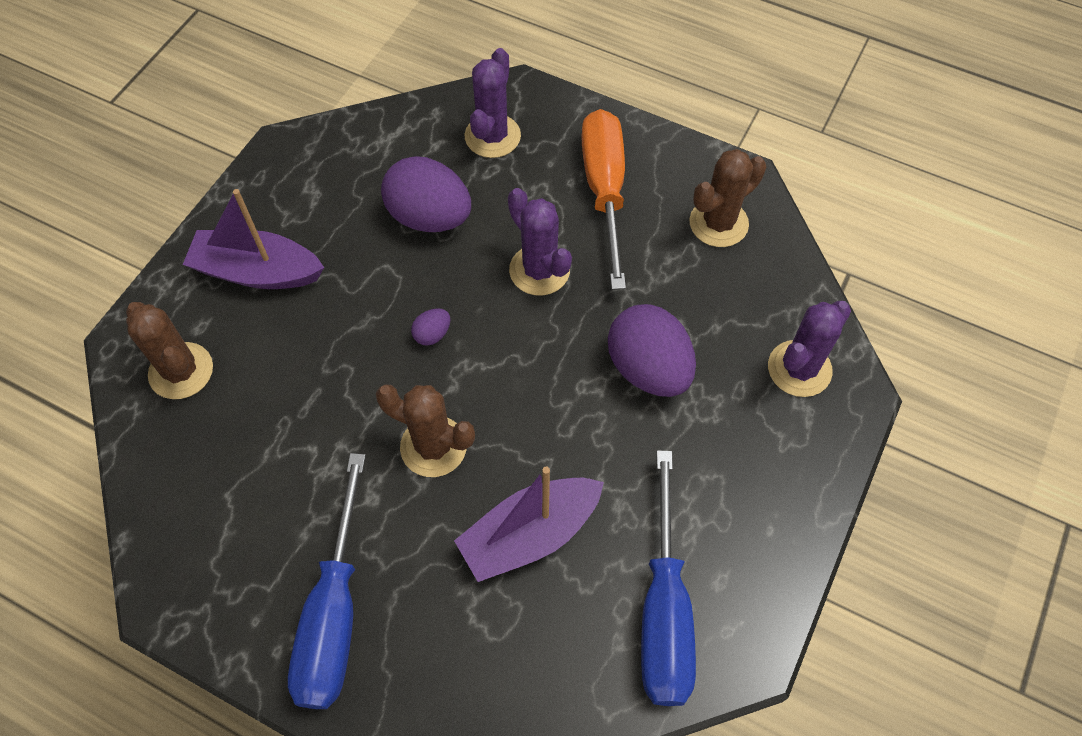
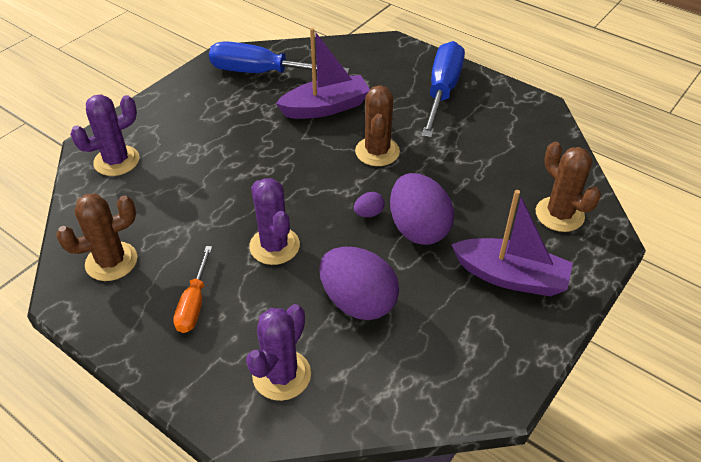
camera: 170 degrees left, 15 degrees down
brown cactus [376,385,475,477] -> brown cactus turned 60 degrees clockwise [355,85,400,166]
orange screwdriver [581,109,626,290] -> orange screwdriver [173,246,212,333], size x0.55
purple egg [608,304,696,397] -> purple egg moved to [390,173,454,245]
blue screwdriver [641,450,696,706] -> blue screwdriver turned 90 degrees counterclockwise [209,41,349,73]

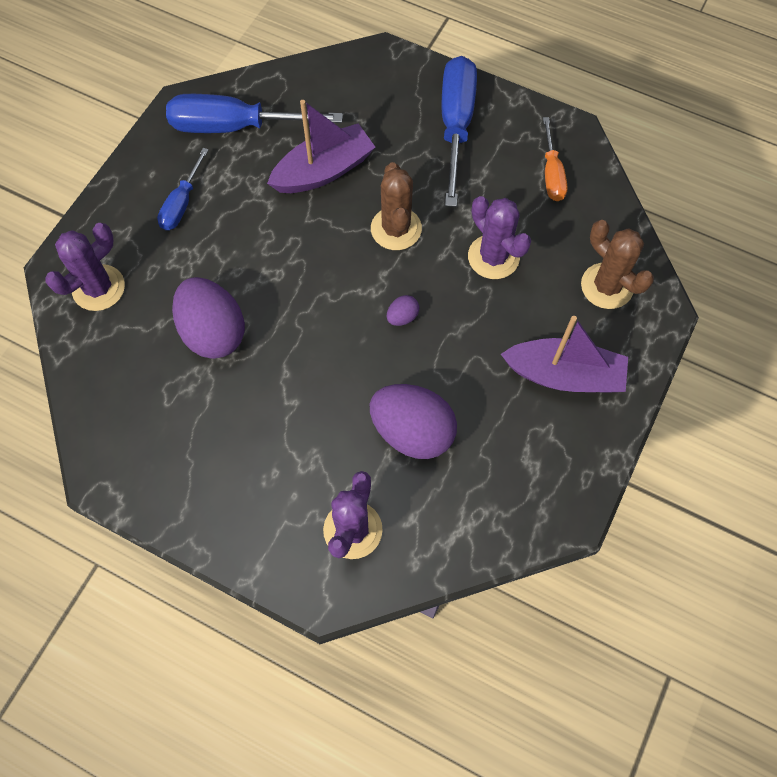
camera: 10 degrees left, 20 degrees up
brown cactus [56,194,138,281] -> none
orange screwdriver [173,246,212,333] -> orange screwdriver moved to [543,117,568,201]
purple cactus [249,178,300,265] -> purple cactus moved to [468,196,531,279]
purple egg [390,173,454,245] -> purple egg moved to [172,277,245,359]
none -> blue screwdriver [157,148,209,230]

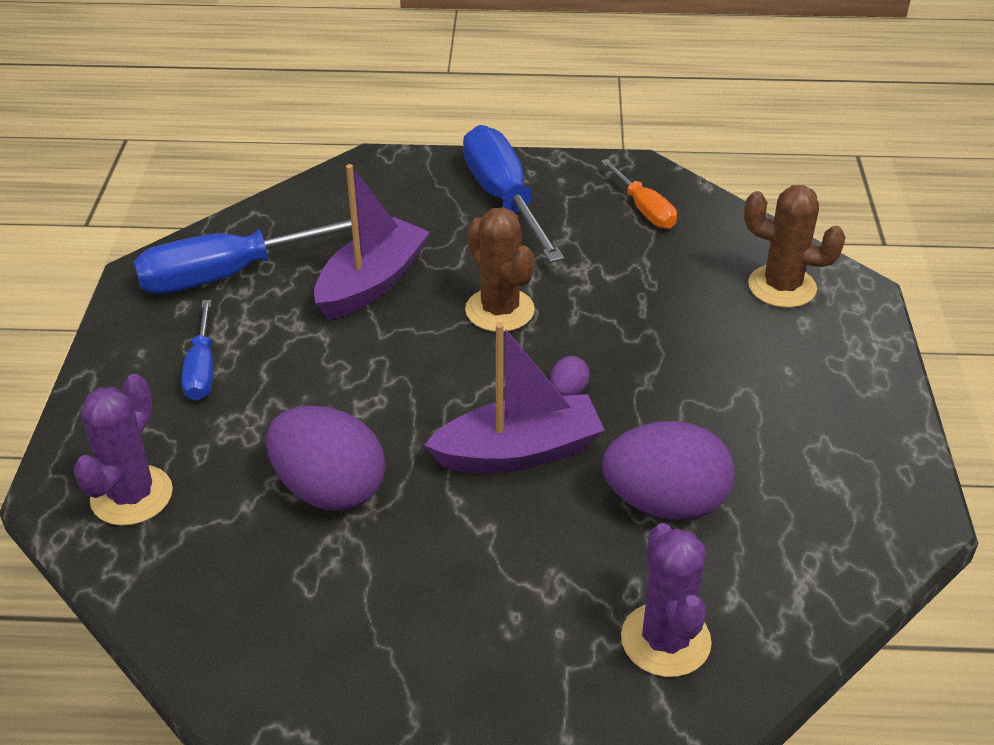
camera: 25 degrees left, 25 degrees down
purple cactus [468,196,531,279] -> none
purple boat [501,316,628,393] -> purple boat moved to [424,323,605,473]

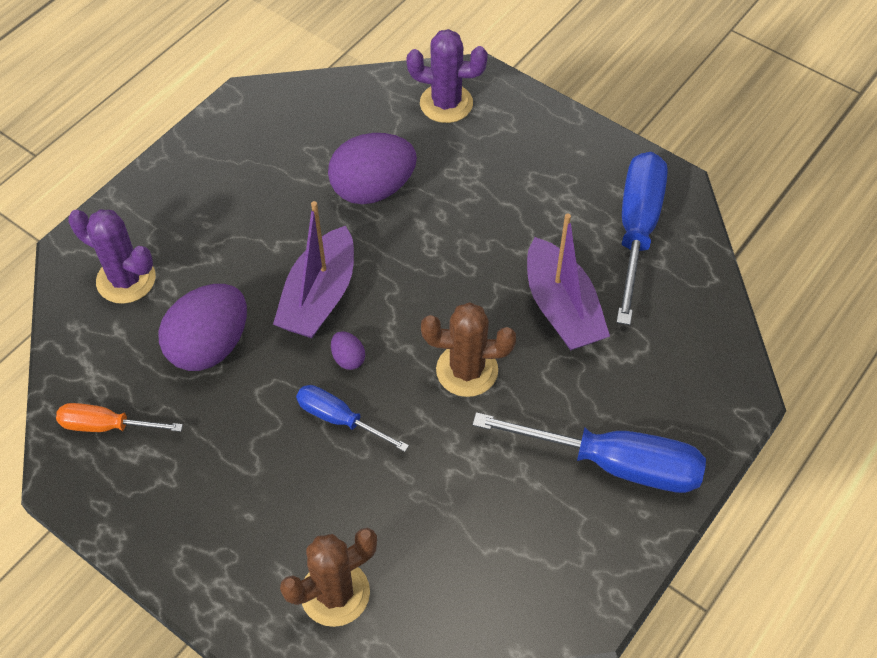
camera: 125 degrees right, 15 degrees up
purple cactus [73,374,173,526] -> purple cactus turned 45 degrees counterclockwise [406,29,488,123]
blue screwdriver [181,300,213,401] -> blue screwdriver moved to [296,385,409,452]
orange screwdriver [601,159,677,229] -> orange screwdriver moved to [56,403,183,432]

